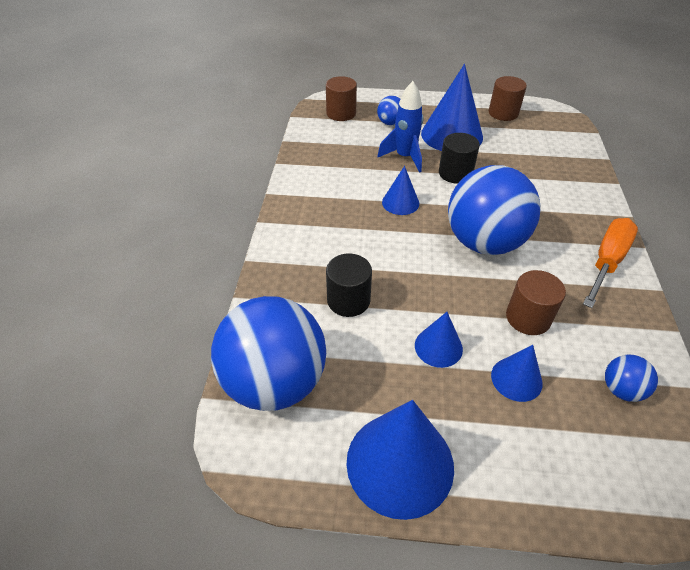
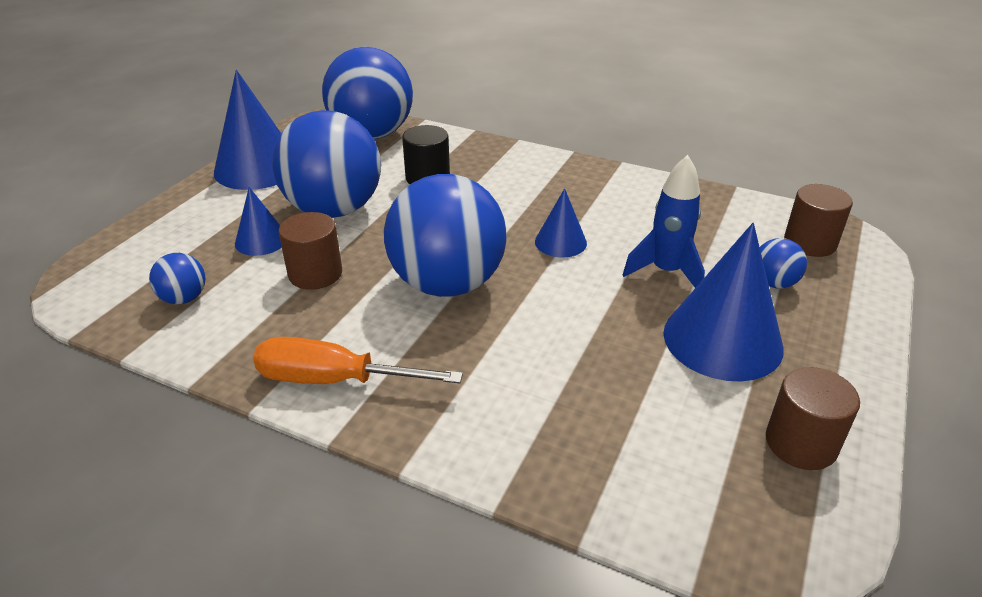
camera: 110 degrees right, 10 degrees down
blue cone [415,312,463,368] -> blue ball [272,110,381,218]
black cylinder [439,133,480,184] -> none
orange screwdriver [583,218,638,308] -> orange screwdriver turned 135 degrees clockwise [253,337,463,384]

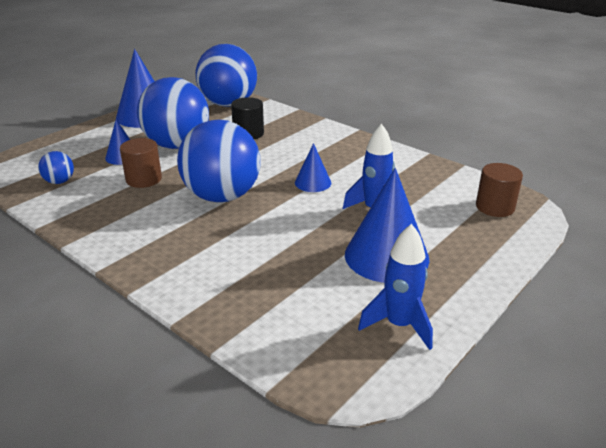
camera: 15 degrees right, 5 degrees down
orange screwdriver [253,337,463,384] -> none
blue ball [760,238,807,289] -> none
brown cylinder [766,367,860,470] -> blue rocket [358,224,433,350]

